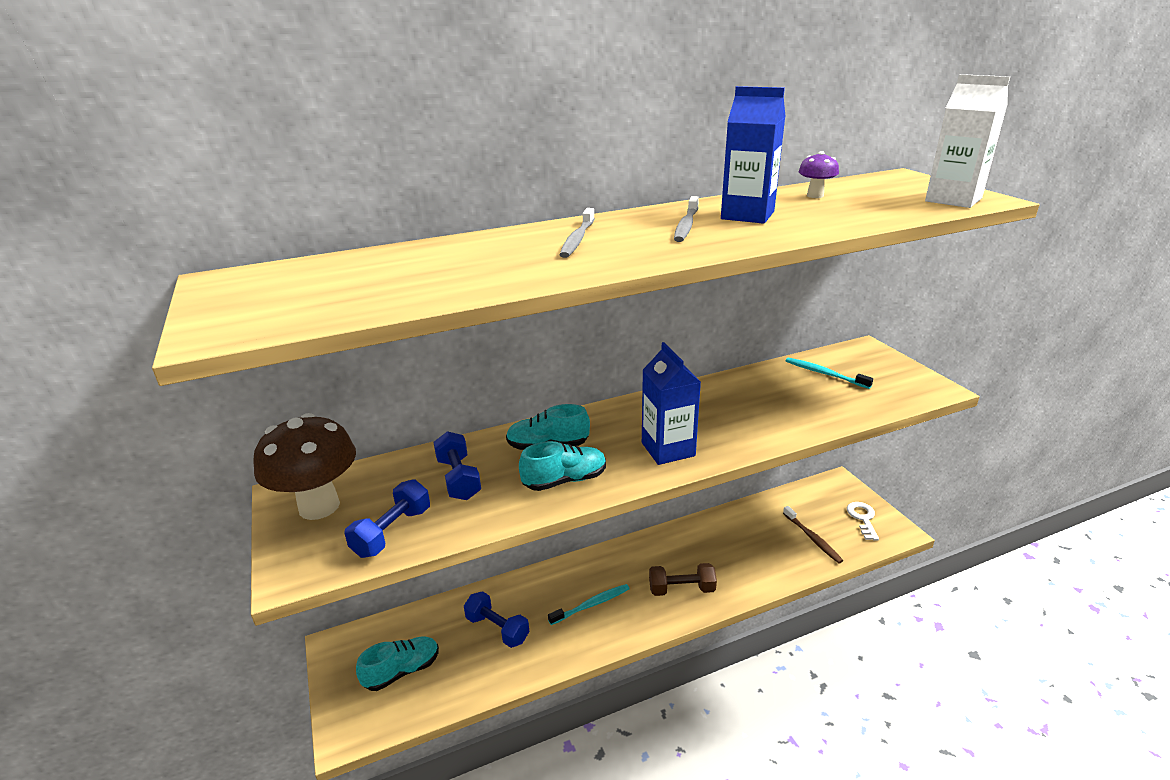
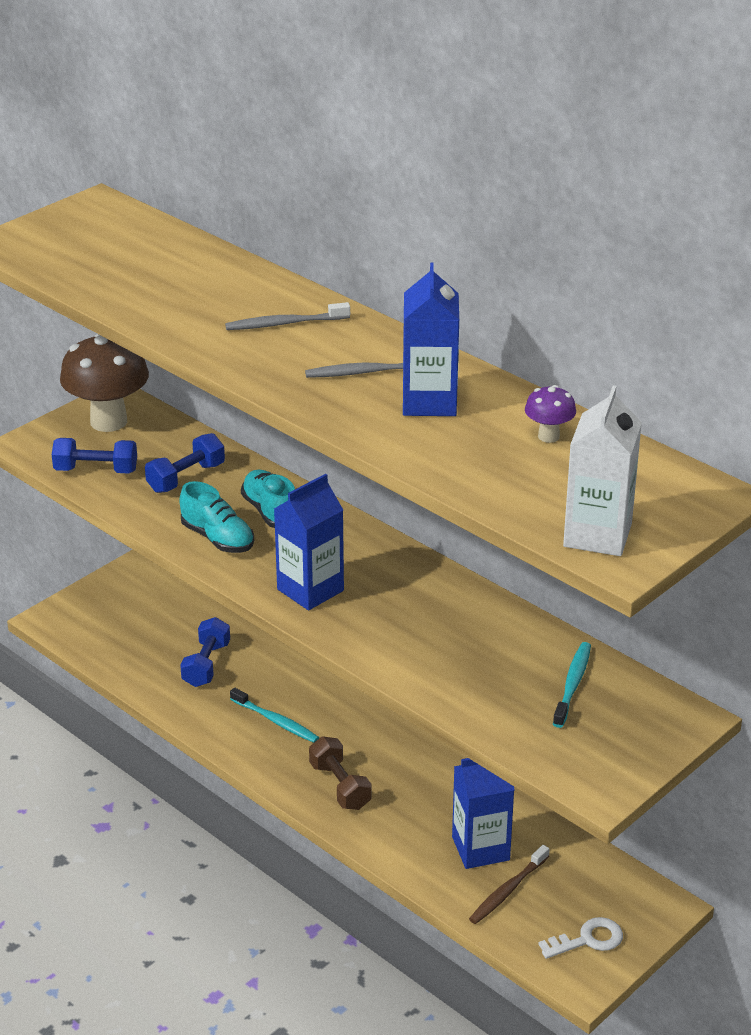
camera: 65 degrees right, 5 degrees up
turquoise shoe [356,636,439,691] -> none
none -> blue carton [452,758,515,869]

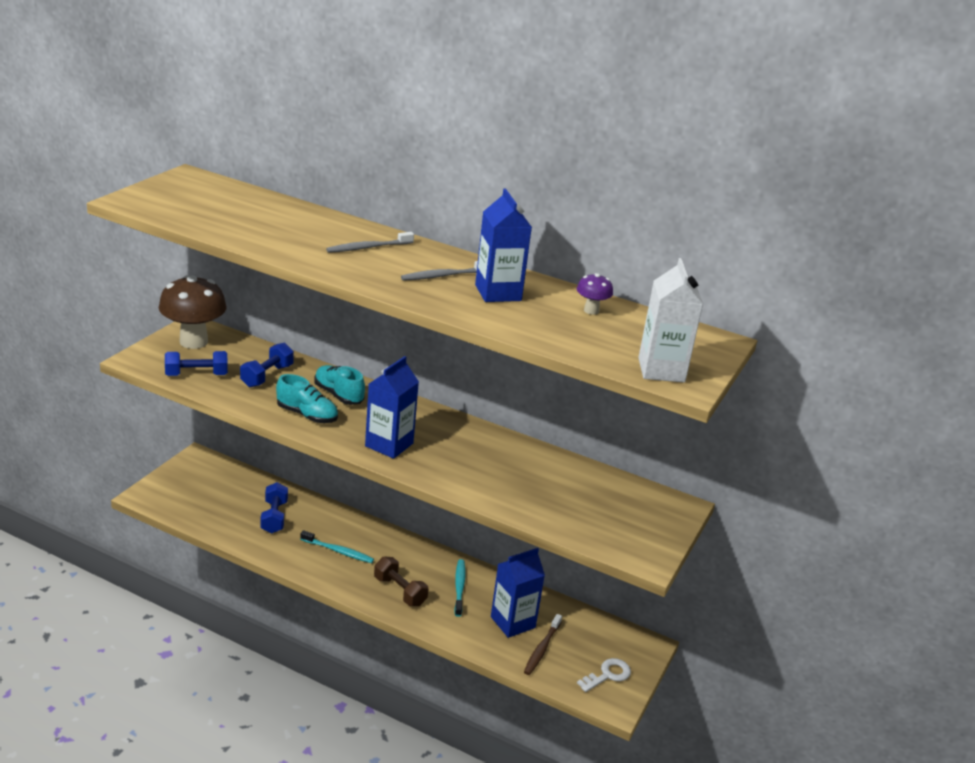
camera: 20 degrees left, 5 degrees down
turquoise toothbrush [553,642,591,728] -> turquoise toothbrush moved to [454,559,465,617]

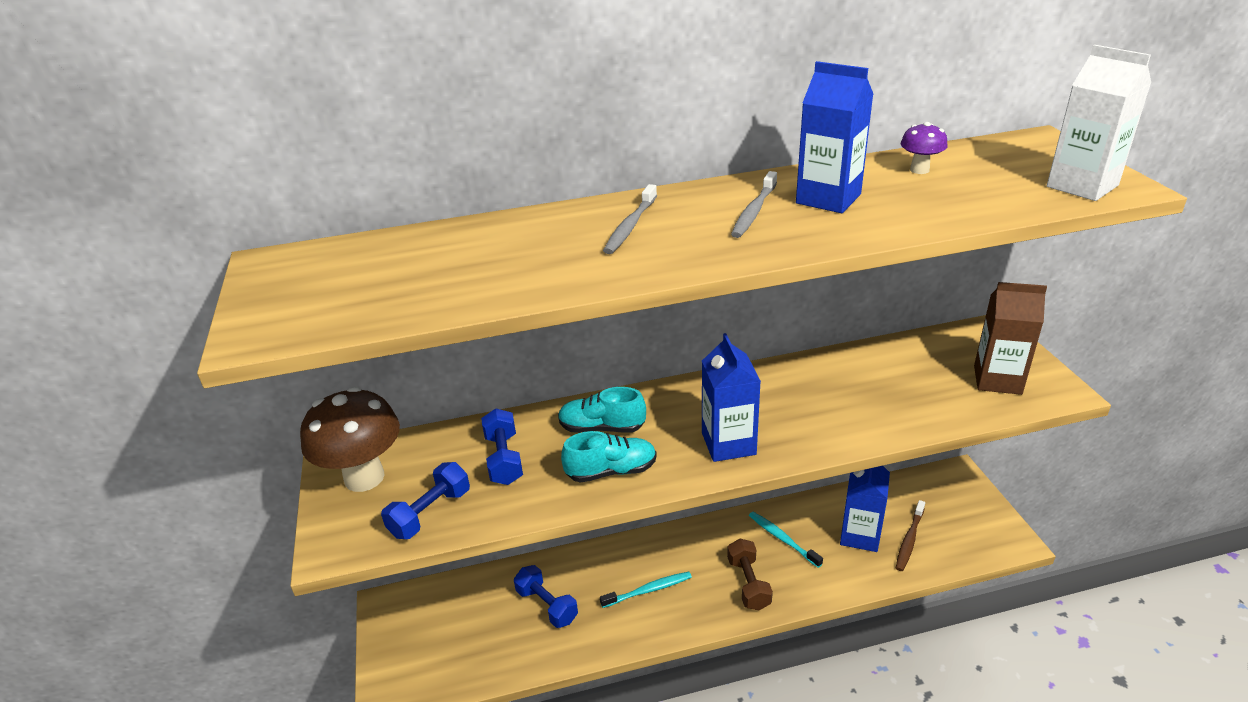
camera: 35 degrees left, 5 degrees up
brown dumbbell [374,556,428,606] -> brown dumbbell turned 75 degrees clockwise [727,539,773,610]
brown toothbrush [524,614,562,675] -> brown toothbrush turned 45 degrees clockwise [896,500,925,571]
white key [577,658,631,692] -> none
none -> brown carton [974,282,1047,395]

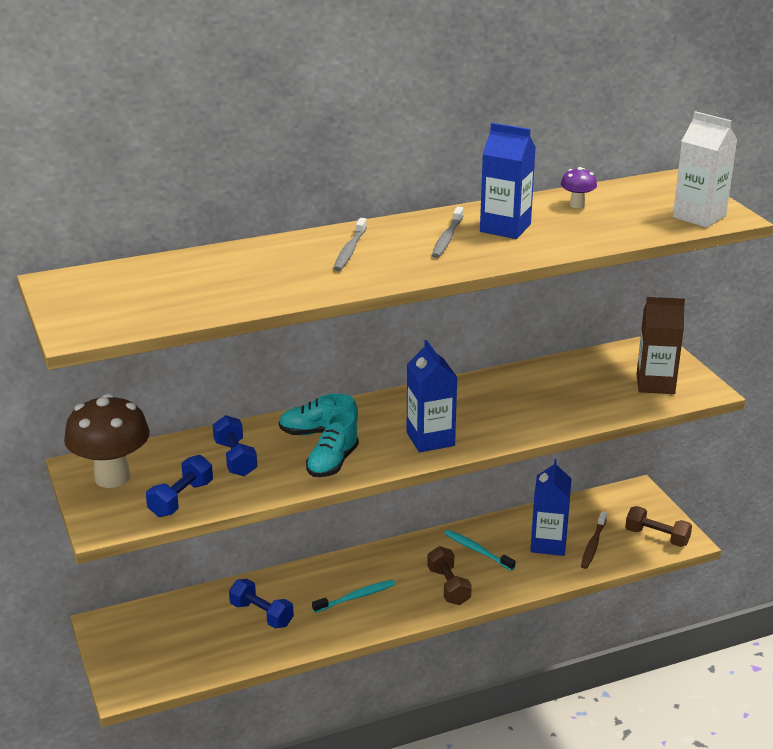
camera: 10 degrees left, 5 degrees down
turquoise shoe [561,431,657,483] -> turquoise shoe turned 135 degrees clockwise [306,411,359,477]
none -> brown dumbbell [625,506,692,547]

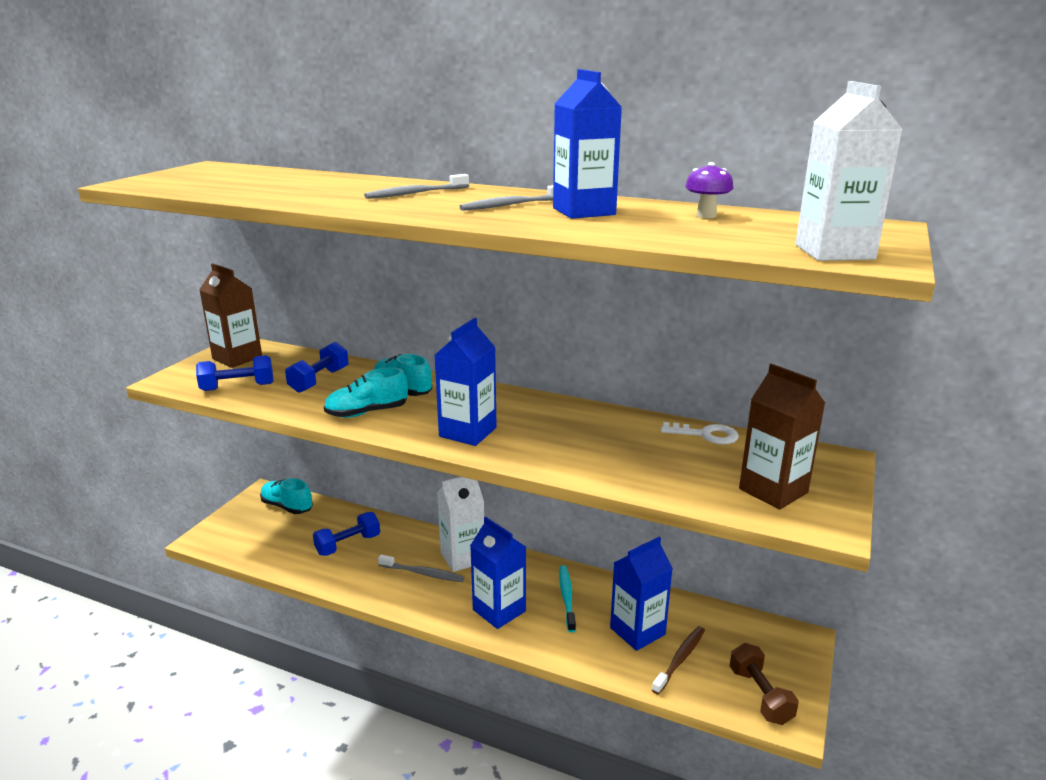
camera: 45 degrees right, 5 degrees down
brown mushroom [64,394,150,488] -> brown carton [199,263,262,368]
blue dumbbell [229,579,294,628] -> blue dumbbell turned 60 degrees clockwise [313,512,380,556]
turquoise toothbrush [312,580,396,613] -> grey toothbrush [378,555,464,582]
brown dumbbell [427,546,472,605] -> blue carton [470,517,526,629]
brown toothbrush [581,512,607,569] -> brown toothbrush turned 150 degrees clockwise [652,626,705,695]
none -> turquoise shoe [260,478,313,514]
none -> white carton [437,477,484,572]
none -> white key [661,422,739,444]

